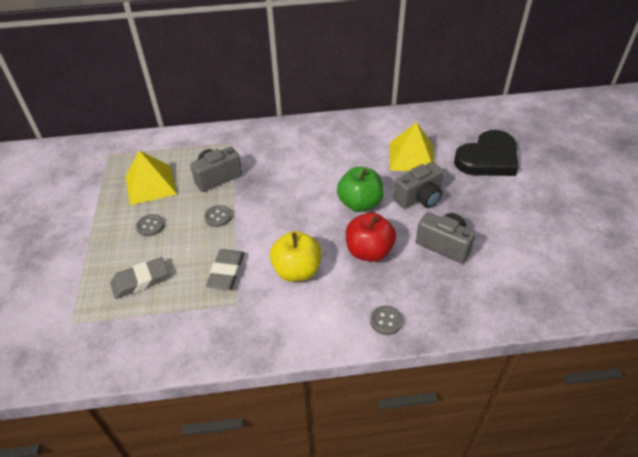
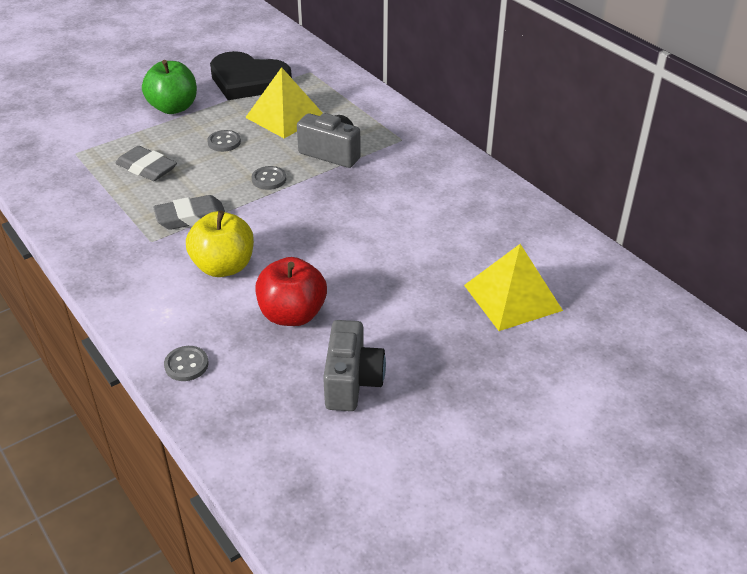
camera: 60 degrees right, 5 degrees down
green apple [337,167,384,212] -> green apple moved to [142,60,197,114]
grey camera [394,162,444,209] -> none
black heart [454,130,518,176] -> black heart moved to [210,51,292,100]

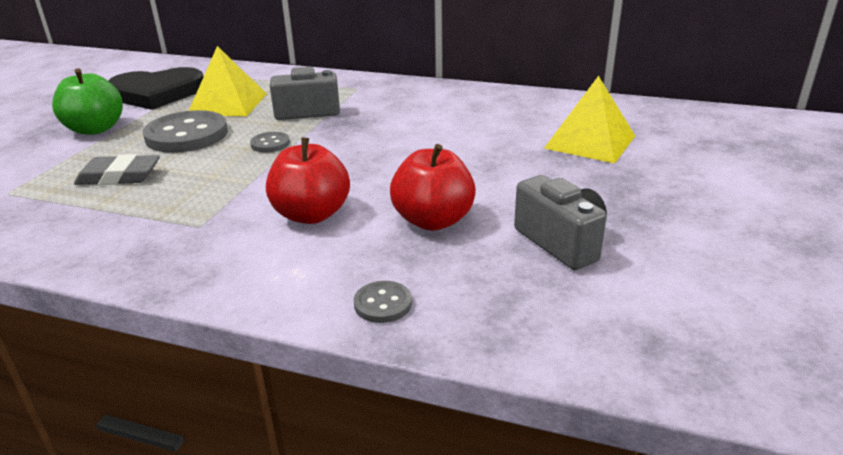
camera: 35 degrees left, 10 degrees down
grey eraser [153,195,225,230] -> none
yellow apple [186,211,254,277] -> red apple [266,137,350,224]
grey button [207,130,241,152] -> grey button [143,110,228,153], size x2.14

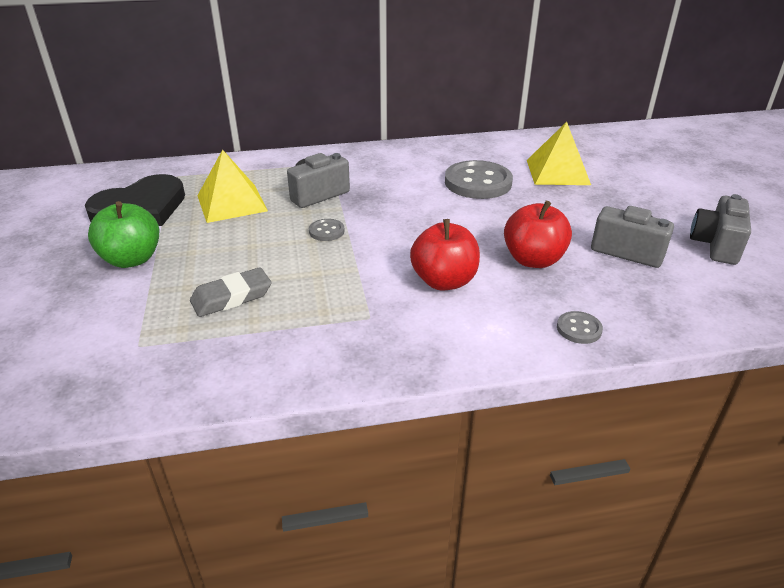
camera: 30 degrees left, 5 degrees up
grey button [143,110,228,153] -> grey button moved to [445,160,513,199]
none -> grey camera [690,194,751,265]

